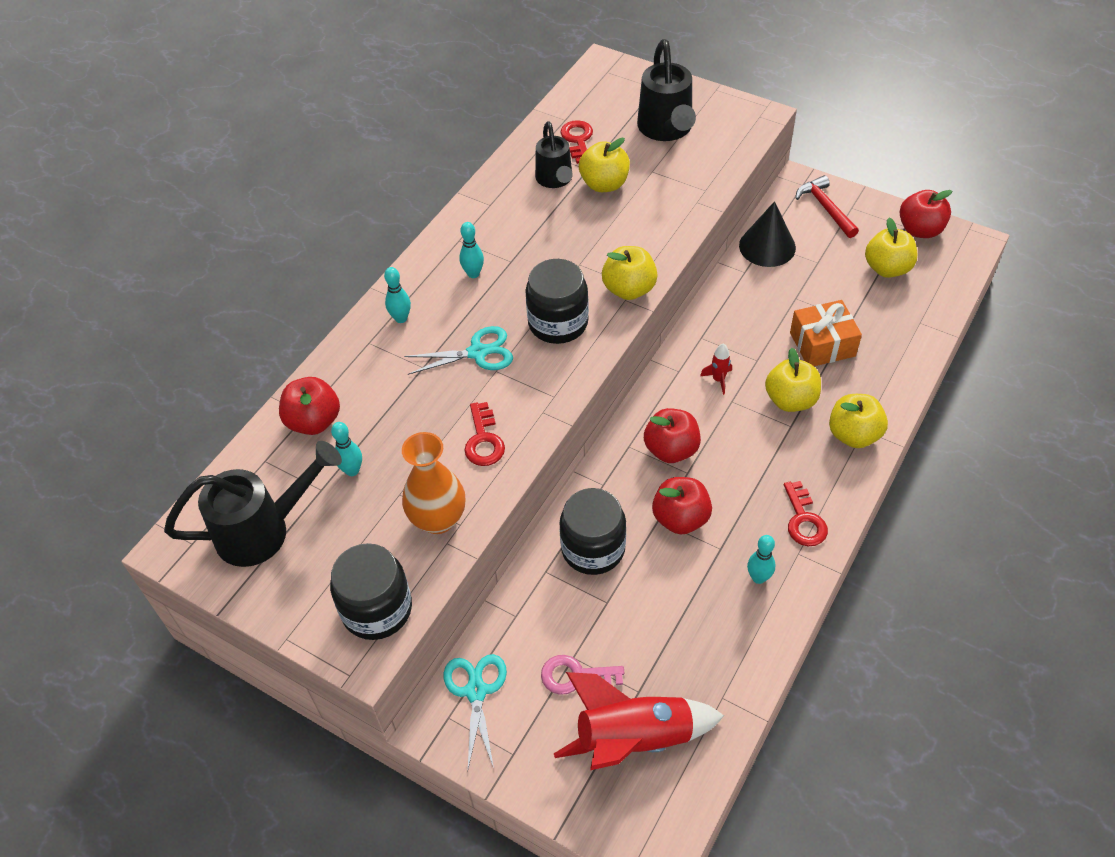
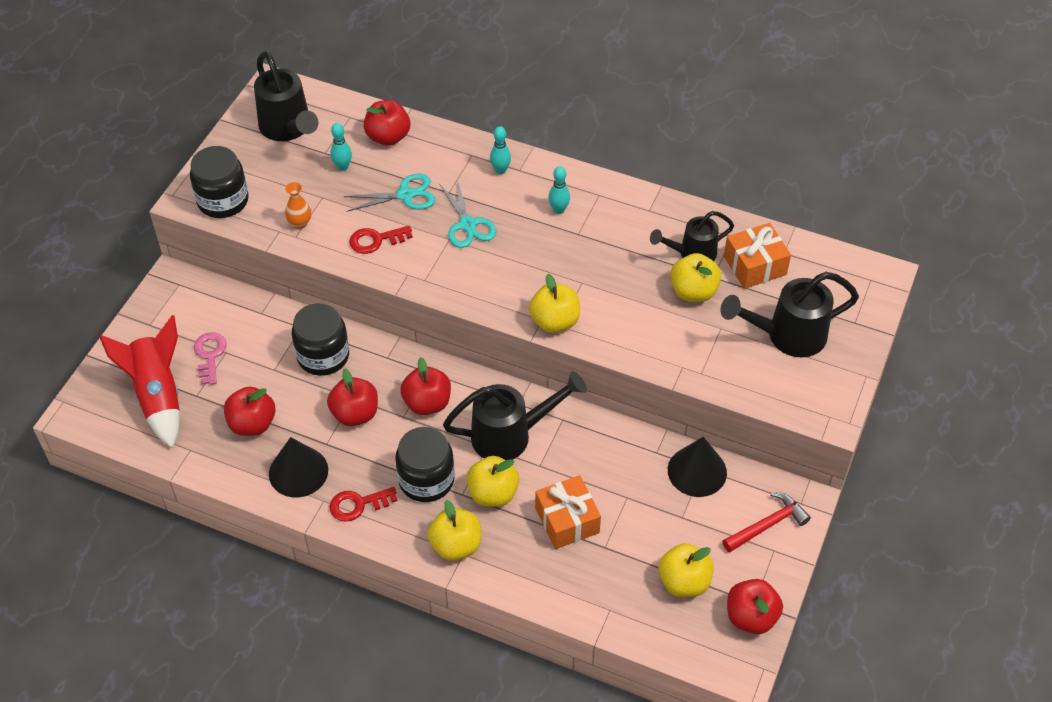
camera: 80 degrees right, 0 degrees up
orange vase [402,432,465,534] -> orange vase [285,182,311,229], size x0.55
turquoise scissors [444,654,507,769] -> turquoise scissors moved to [344,173,435,212]
black jar [525,259,589,344] -> black jar moved to [395,427,455,502]
red key [560,120,593,164] -> orange gift [724,223,791,289]
red rocket [700,343,732,395] -> black watering can [443,371,587,460]
turquoise bowling pin [747,535,775,584] -> black cone [269,437,328,497]
none -> red apple [224,386,276,436]

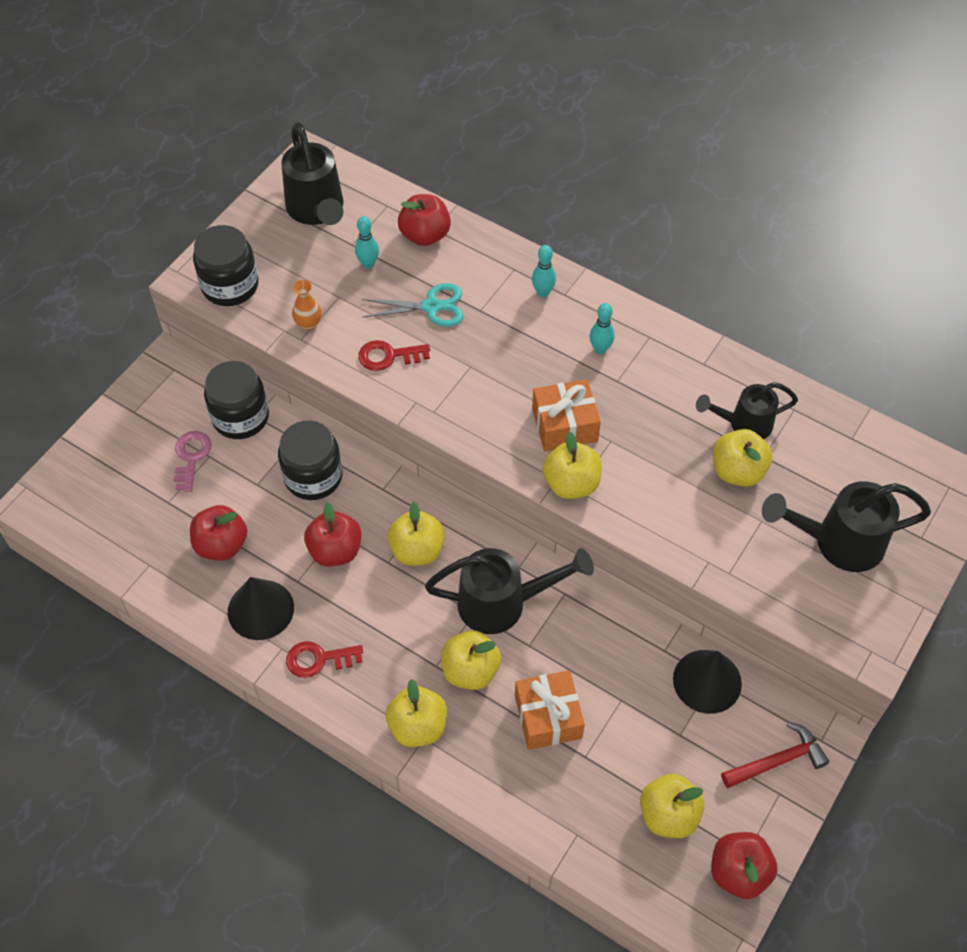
camera: 10 degrees right, 5 degrees up
red rocket [99,315,180,449] -> none
black jar [395,427,455,502] -> black jar moved to [204,361,269,439]
red apple [400,357,451,415] -> yellow apple [387,502,445,566]
turquoise scissors [439,180,496,248] -> none
orange gift [724,223,791,289] -> orange gift moved to [532,379,601,451]

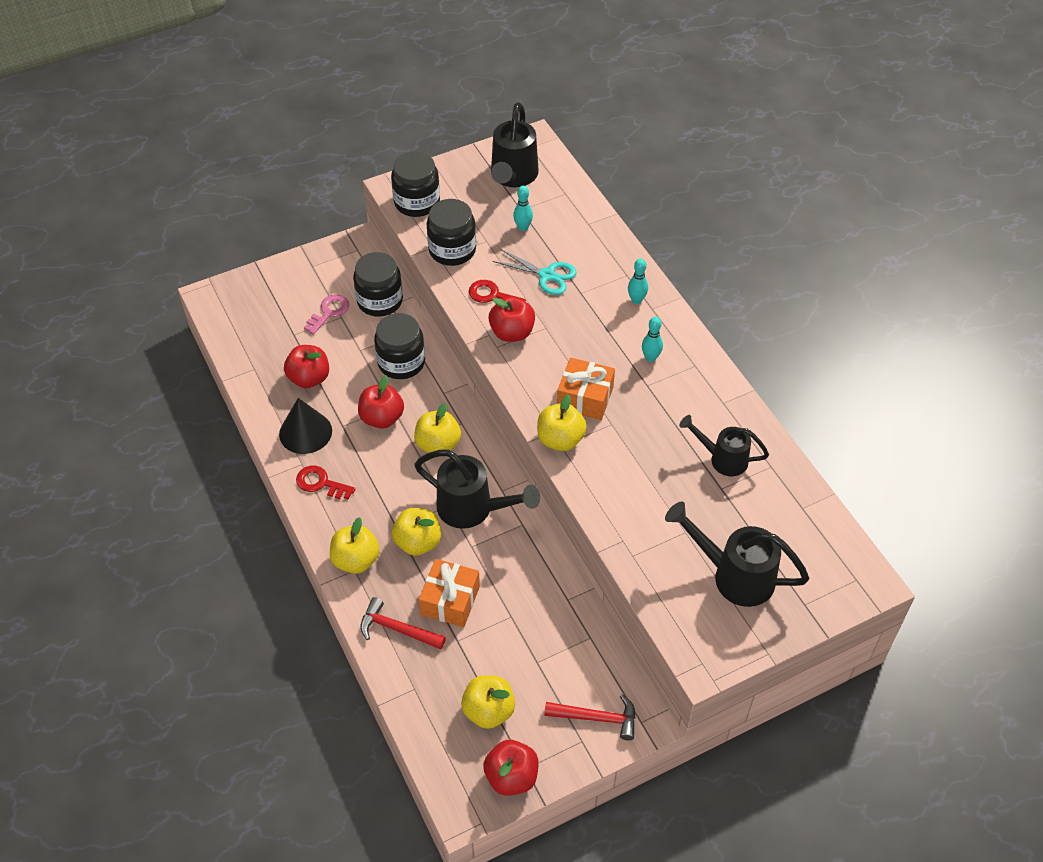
camera: 30 degrees right, 5 degrees down
orange vase [292,280,322,331] -> black jar [427,199,476,266]
red apple [398,194,451,246] -> red apple moved to [488,297,535,342]
black cone [673,650,742,714] -> none
yellow apple [713,429,772,486] -> none
none -> red hammer [360,597,446,649]

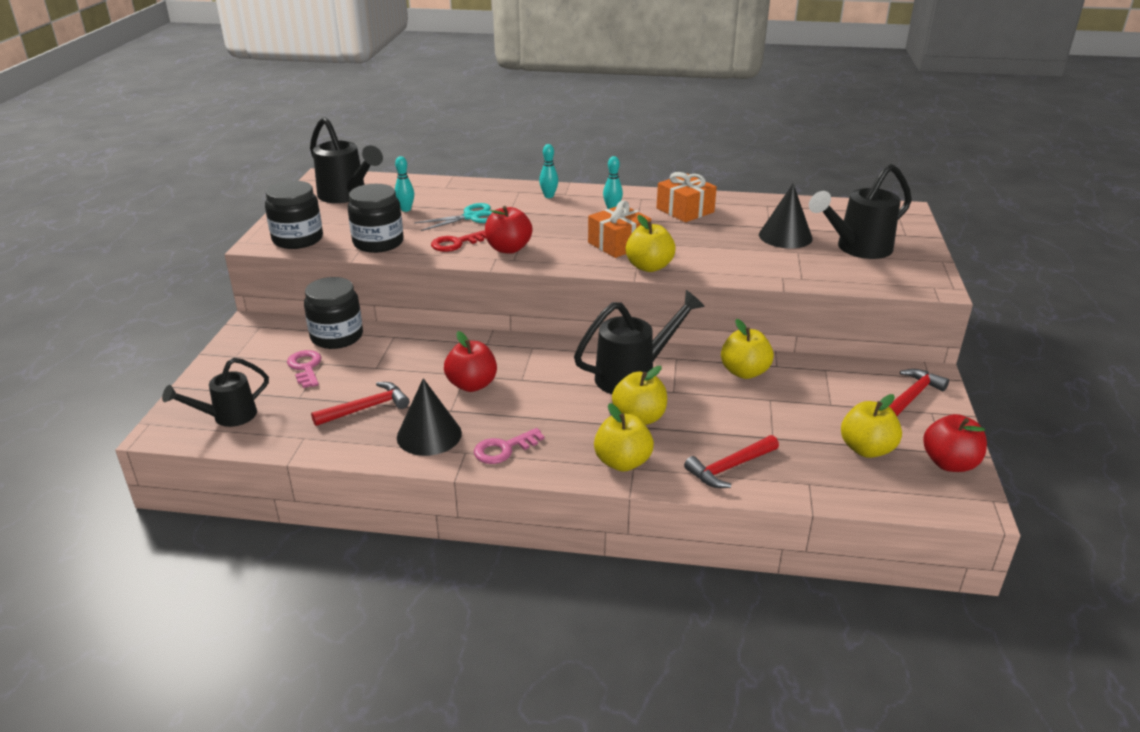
camera: 55 degrees left, 20 degrees down
red apple [284,345,329,388] -> red hammer [311,382,409,426]
red key [296,466,355,500] -> pink key [474,428,545,464]
black jar [374,313,425,379] -> none
yellow apple [414,403,461,453] -> yellow apple moved to [721,319,774,379]
orange gift [419,559,480,627] -> orange gift moved to [657,172,717,222]
black watering can [679,415,769,476] -> black watering can moved to [162,358,269,427]
none -> black cone [759,184,813,248]

